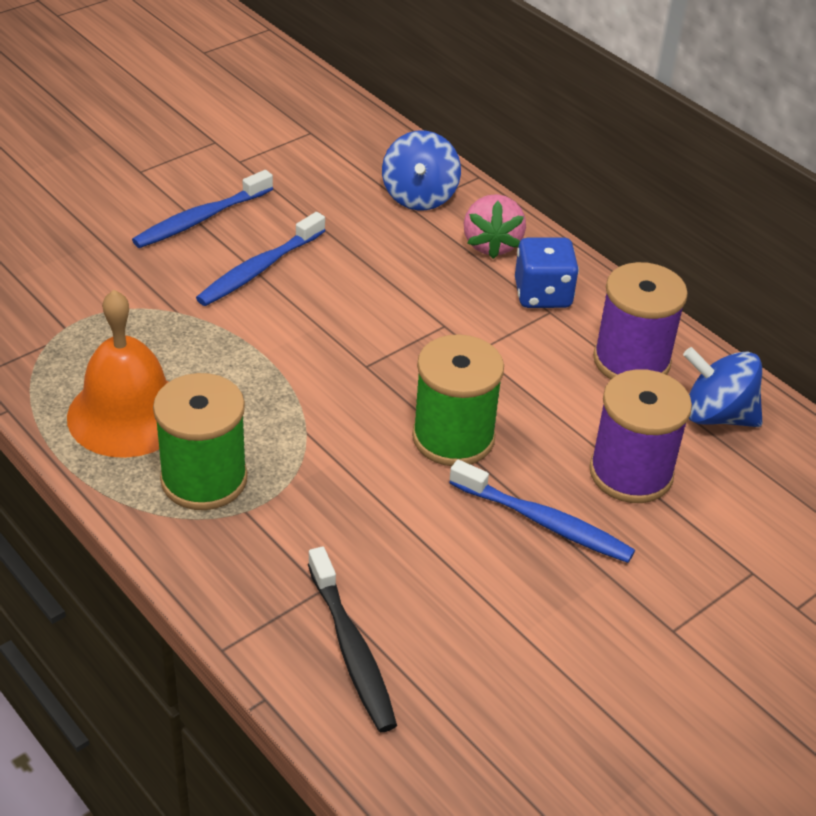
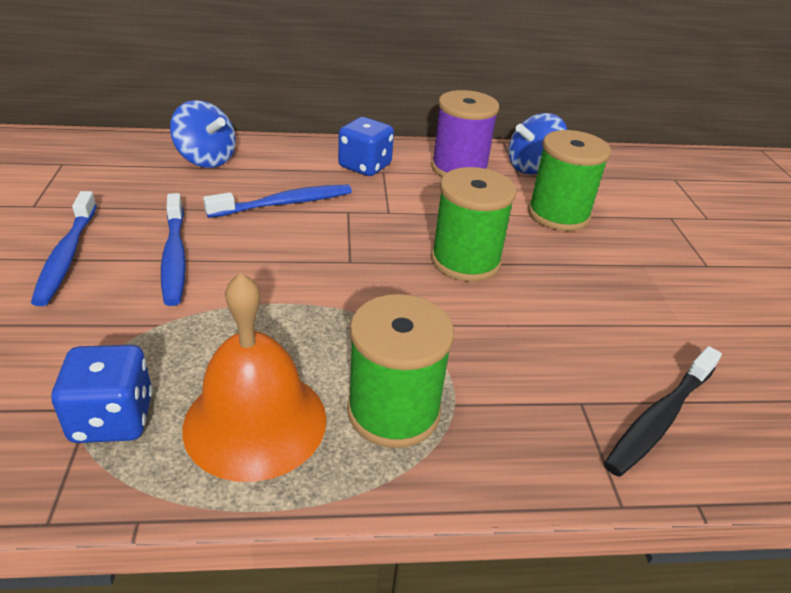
camera: 55 degrees left, 5 degrees down
black toothbrush [308,547,397,732] -> black toothbrush turned 120 degrees clockwise [604,346,722,477]
blue toothbrush [449,460,635,563] -> blue toothbrush moved to [203,185,352,218]
pink strawberry [464,194,526,259] -> none
purple spool [589,369,692,503] -> green spool [528,130,611,231]
none -> blue dice [52,345,153,443]

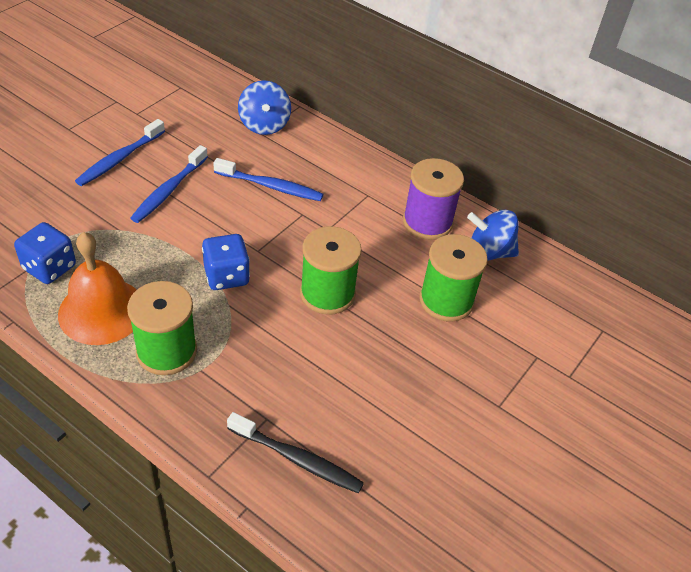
camera: 40 degrees right, 10 degrees up
blue dice [338,117,394,176] -> blue dice moved to [202,234,250,290]
black toothbrush [604,346,722,477] -> black toothbrush turned 150 degrees counterclockwise [227,412,364,493]

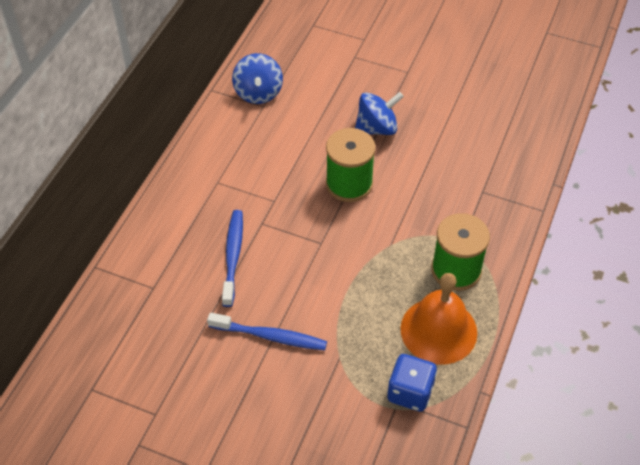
camera: 100 degrees left, 5 degrees up
blue toothbrush [75,119,165,186] -> none
blue dice [202,234,250,290] -> none
black toothbrush [227,412,364,493] -> none
blue spinning top [238,80,291,135] -> blue spinning top moved to [355,92,404,135]
purple spool [403,158,464,240] -> none
green spool [419,234,488,322] -> none

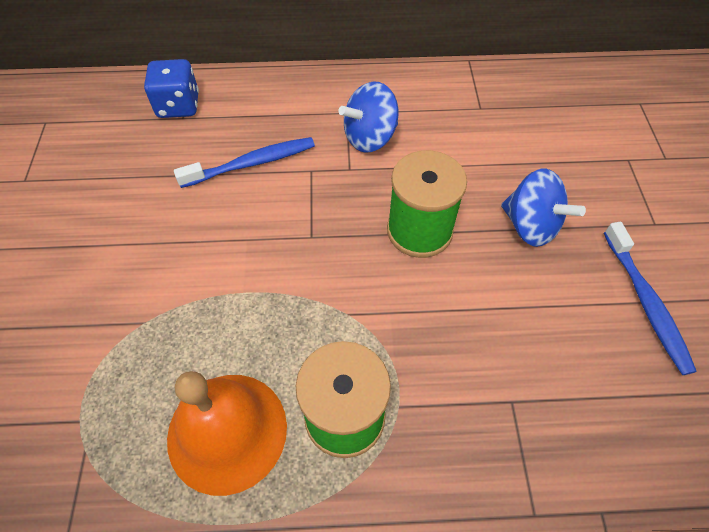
camera: 65 degrees right, 5 degrees up
blue toothbrush [207,313,327,350] -> blue toothbrush moved to [604,222,697,375]
blue spinning top [232,53,283,104] -> blue spinning top moved to [339,82,398,153]
blue dice [387,354,437,412] -> blue dice moved to [144,59,199,118]

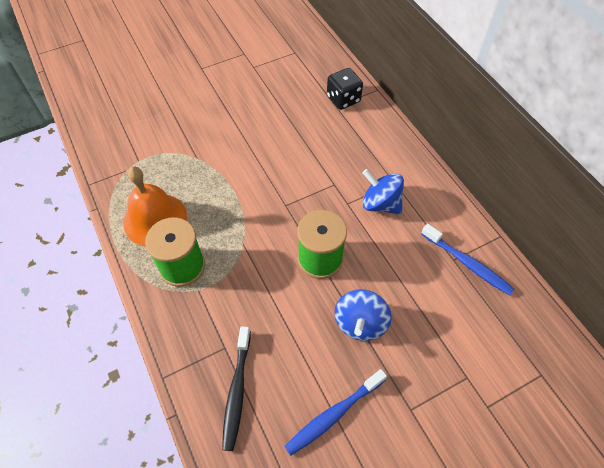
camera: 65 degrees right, 0 degrees up
blue dice [144,59,199,118] -> black dice [327,68,363,110]
blue toothbrush [174,137,315,188] -> blue toothbrush moved to [421,224,514,296]
none -> black toothbrush [222,326,251,451]

